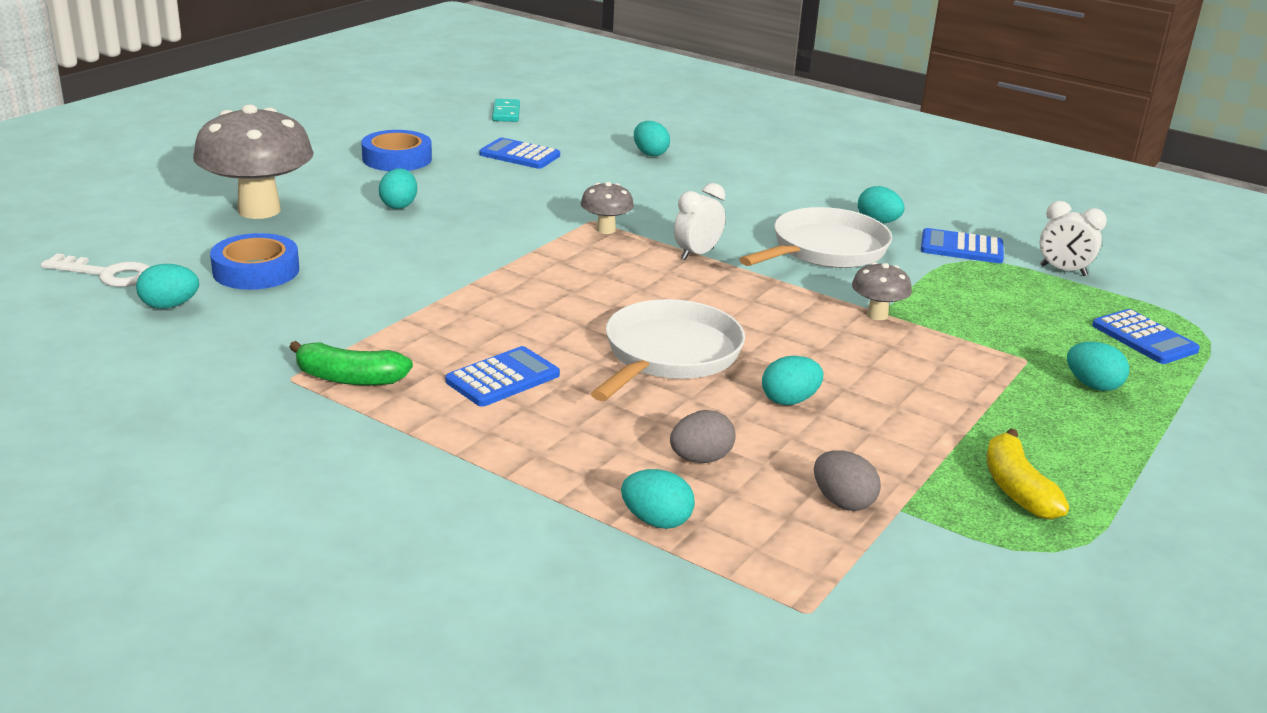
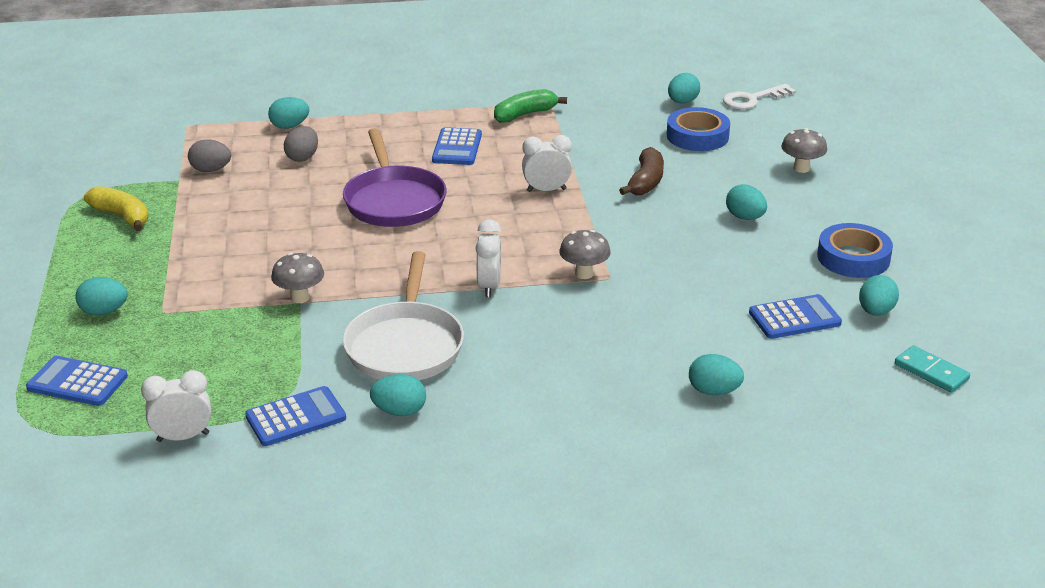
camera: 140 degrees right, 5 degrees up
grey mushroom [193,104,314,219] -> grey mushroom [781,128,827,173], size x0.47
white pan [591,299,745,401] -> purple pan [343,128,447,227]
turquoise egg [762,356,823,405] -> turquoise egg moved to [859,275,899,316]
none -> white clock [522,135,572,192]
none -> brown banana [619,147,664,195]

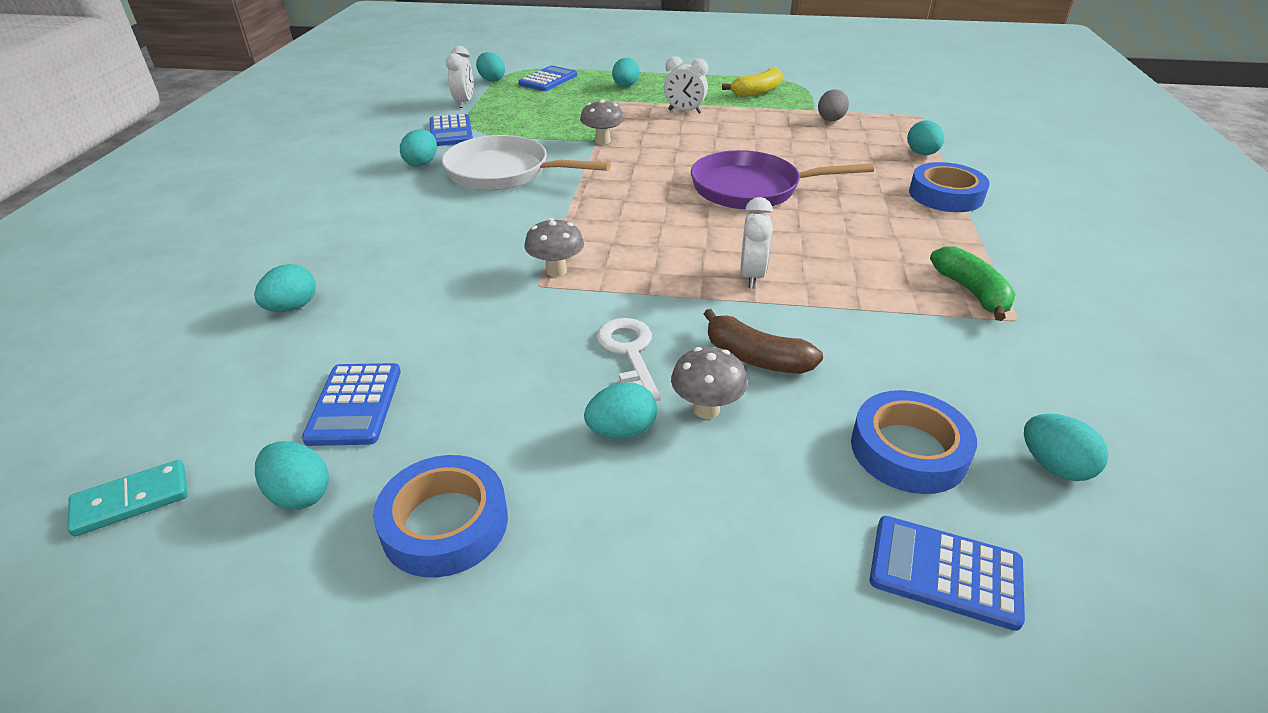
camera: 105 degrees right, 5 degrees up
grey egg [284,126,318,162] -> none
blue calculator [432,127,482,165] -> blue calculator moved to [869,516,1025,631]
white clock [476,219,501,297] -> white clock moved to [664,56,708,113]
white key [723,84,796,110] -> white key moved to [596,318,661,401]
grey mushroom [781,128,827,173] -> grey mushroom moved to [671,347,747,419]
none -> turquoise egg [476,52,505,82]
none -> blue tape [909,162,990,212]

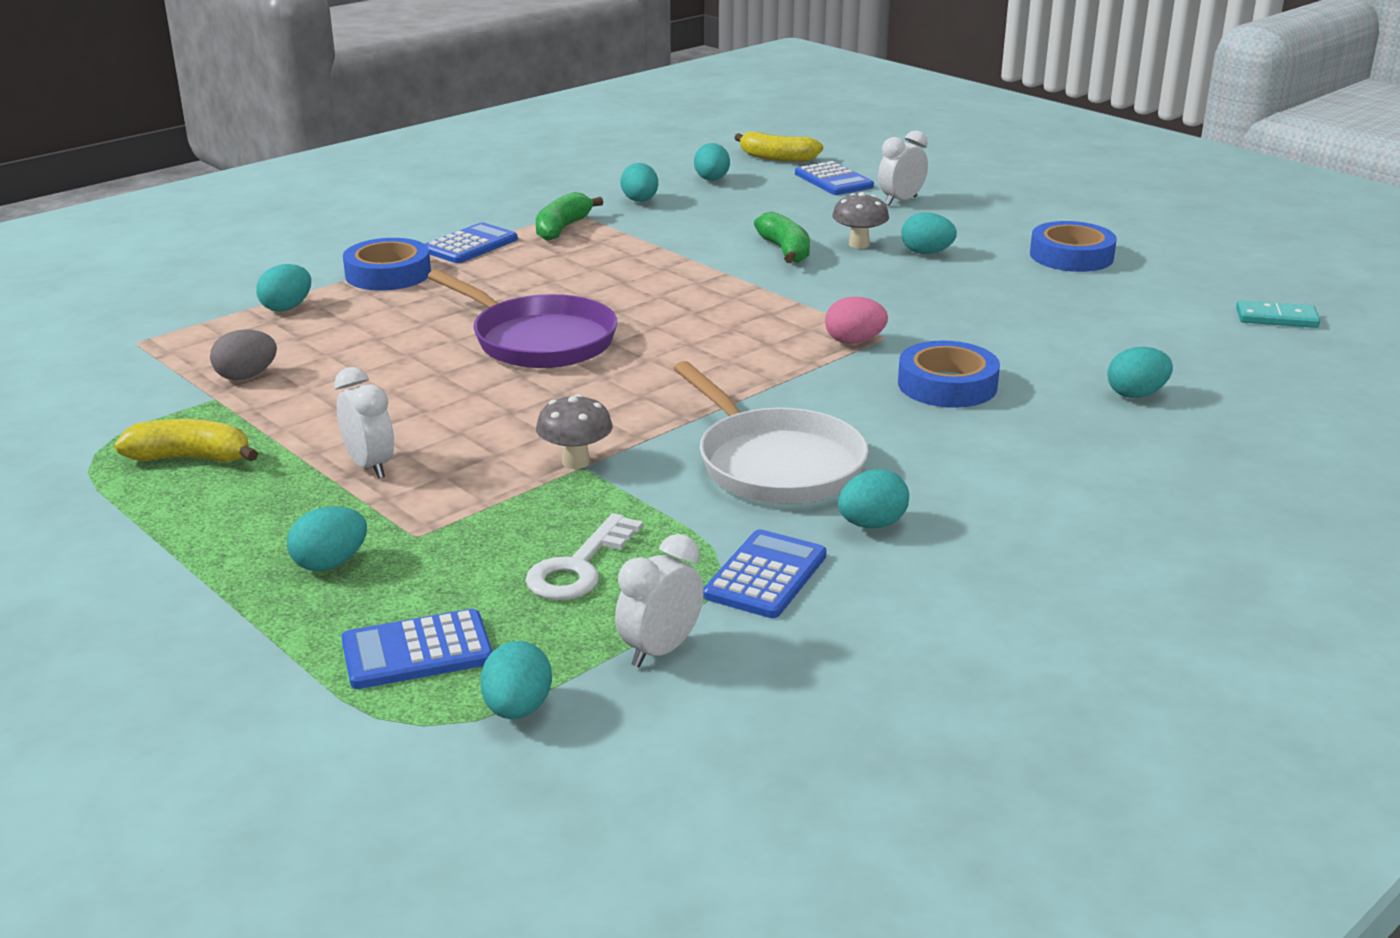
camera: 140 degrees left, 10 degrees down
turquoise egg [255,441,329,510] -> turquoise egg moved to [620,163,658,202]
blue calculator [302,363,401,446] -> blue calculator moved to [425,222,518,263]
grey mushroom [524,218,584,277] -> pink egg [825,297,888,344]
white key [596,318,661,401] -> white key moved to [525,513,643,600]
brown banana [704,309,823,374] -> green banana [754,212,810,263]
white clock [740,197,773,288] -> white clock moved to [878,130,928,206]
blue tape [851,390,977,494] -> blue tape moved to [898,341,1000,408]
none -> yellow banana [734,131,823,162]

